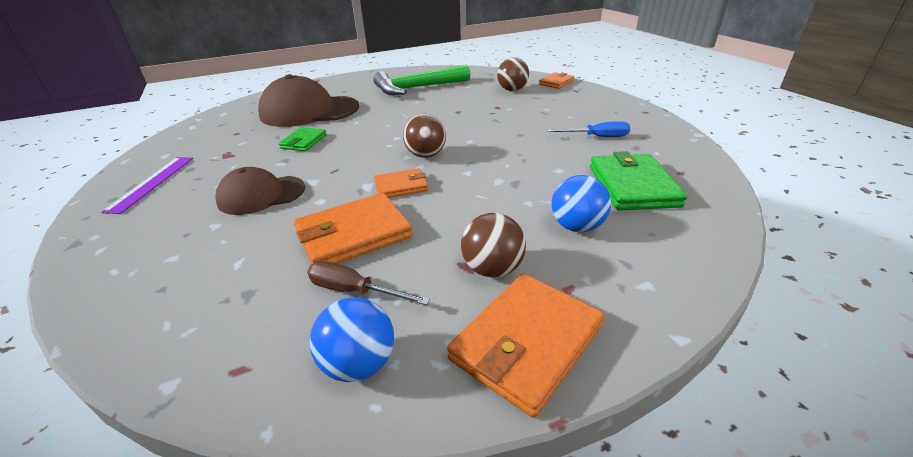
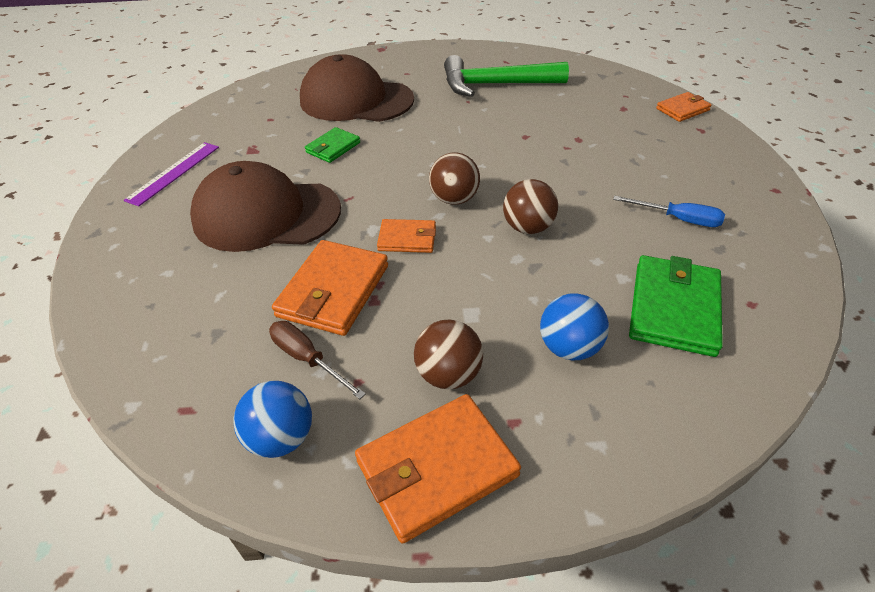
camera: 20 degrees right, 10 degrees up
brown cap [216,167,305,215] -> brown cap [190,161,341,252], size x1.65
orange wallet [294,193,413,264] -> orange wallet turned 60 degrees counterclockwise [272,240,388,336]
brown ball [497,57,529,91] -> brown ball moved to [503,179,558,234]

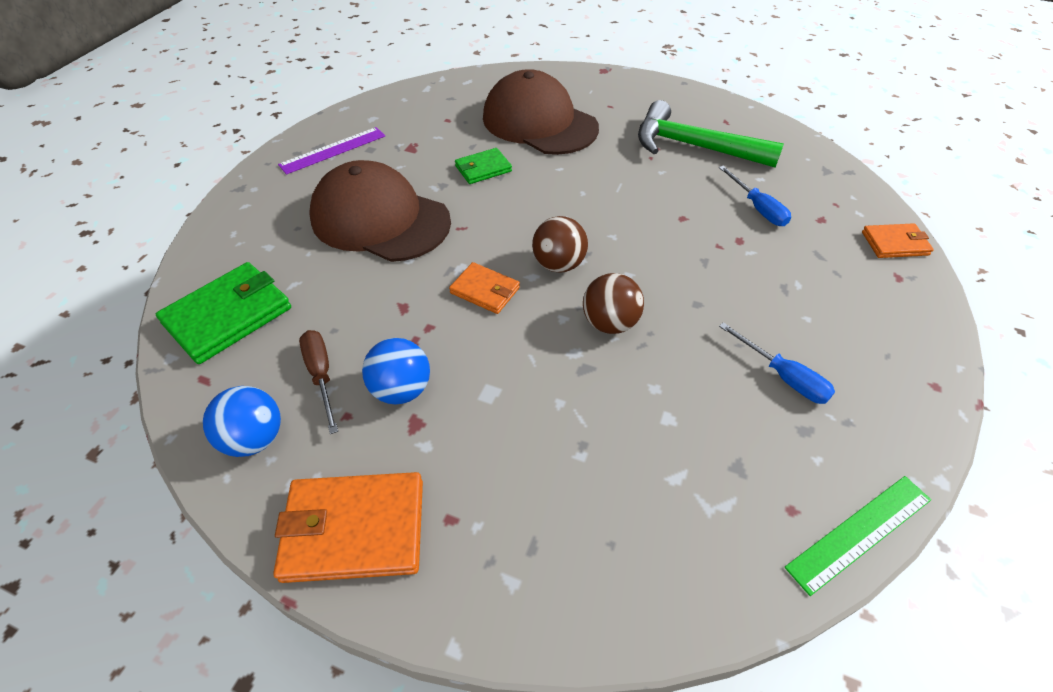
camera: 25 degrees right, 5 degrees up
orange wallet [272,240,388,336] -> none
brown ball [414,320,483,389] -> none
blue ball [540,293,609,360] -> blue ball moved to [362,338,430,405]
green wallet [629,255,723,357] -> green wallet moved to [156,262,291,364]
none -> blue screwdriver [719,166,791,226]
none -> green ruler [784,476,931,596]

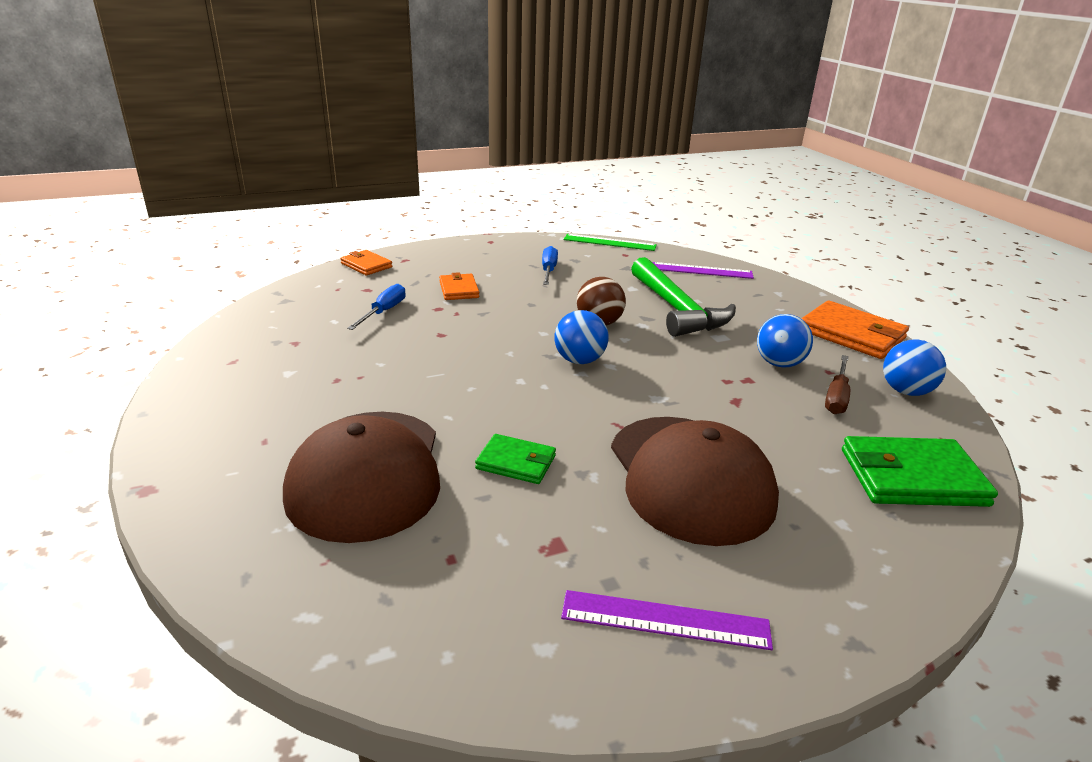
camera: 135 degrees left, 20 degrees down
orange wallet [449,262,520,314] -> orange wallet moved to [439,272,479,300]
brown ball [532,216,588,273] -> blue ball [554,310,609,364]
green hammer [638,100,784,168] -> green hammer moved to [631,257,736,337]
none -> purple ruler [653,262,754,279]

